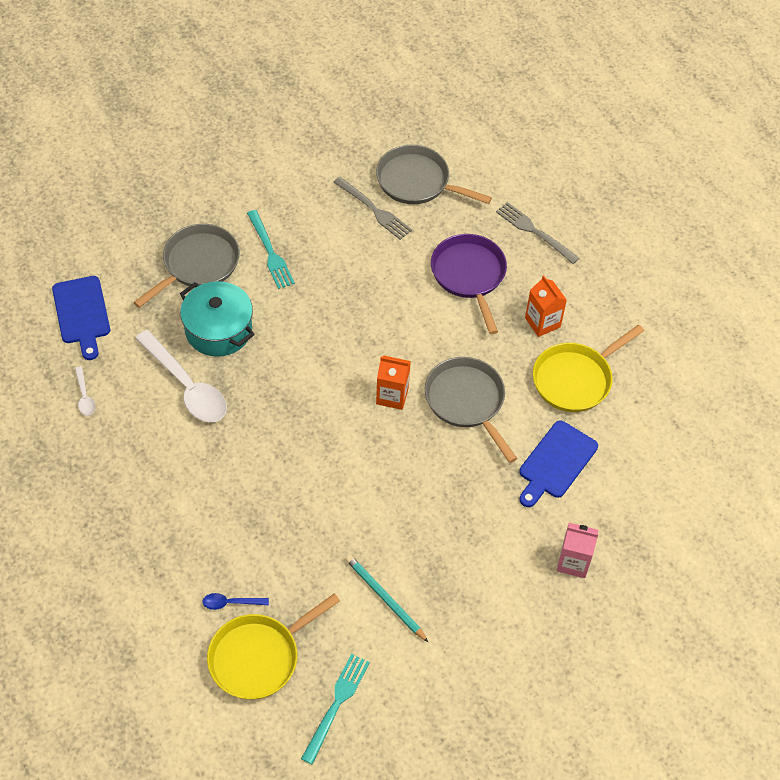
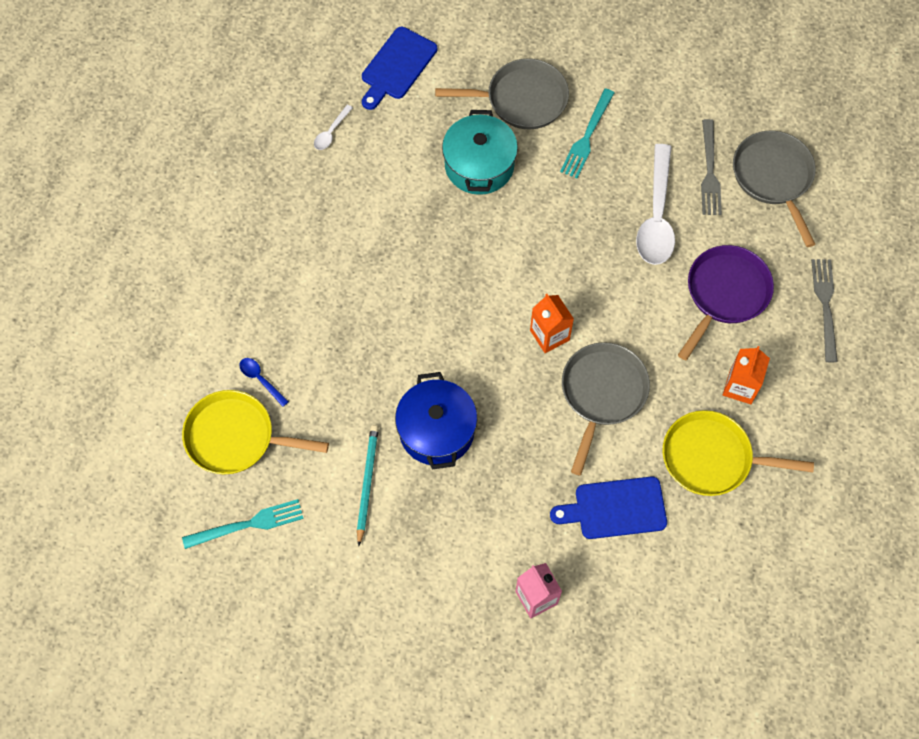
camera: 50 degrees right, 10 degrees up
white spoon [135,330,227,422] -> white spoon moved to [636,144,675,265]
none -> blue pot [395,372,477,470]

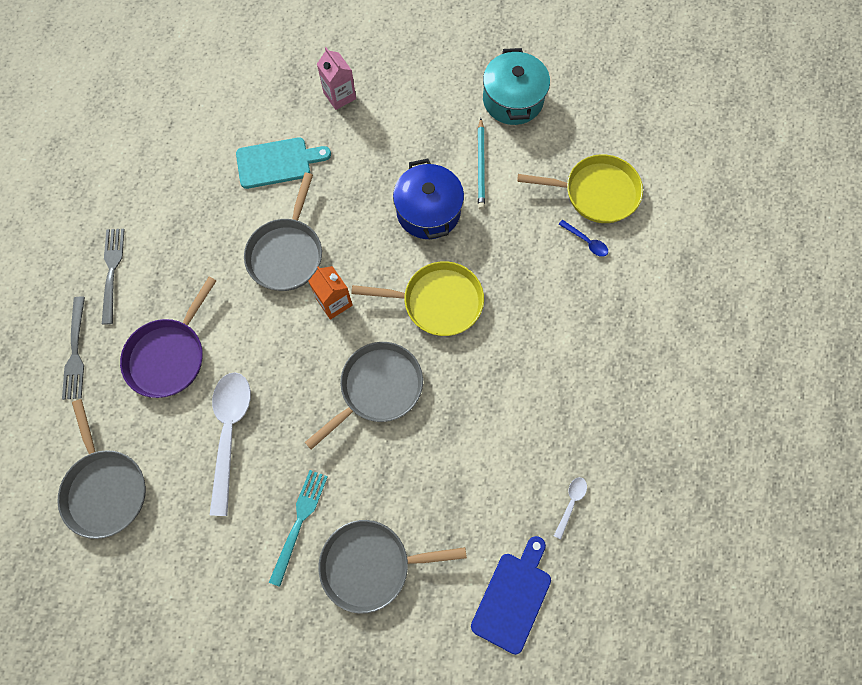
camera: 175 degrees right, 5 degrees up
turquoise fork [182,499,304,549] -> none
turquoise pot [442,110,518,195] -> turquoise pot moved to [483,48,550,125]
blue cutting board [550,476,667,539] -> turquoise cutting board [236,137,331,189]
yellow pan [663,410,814,496] -> yellow pan moved to [351,261,484,336]
grey fork [701,119,722,215] -> grey fork moved to [102,229,125,324]
orange carton [723,346,770,404] -> none
none -> grey pan [305,342,423,450]

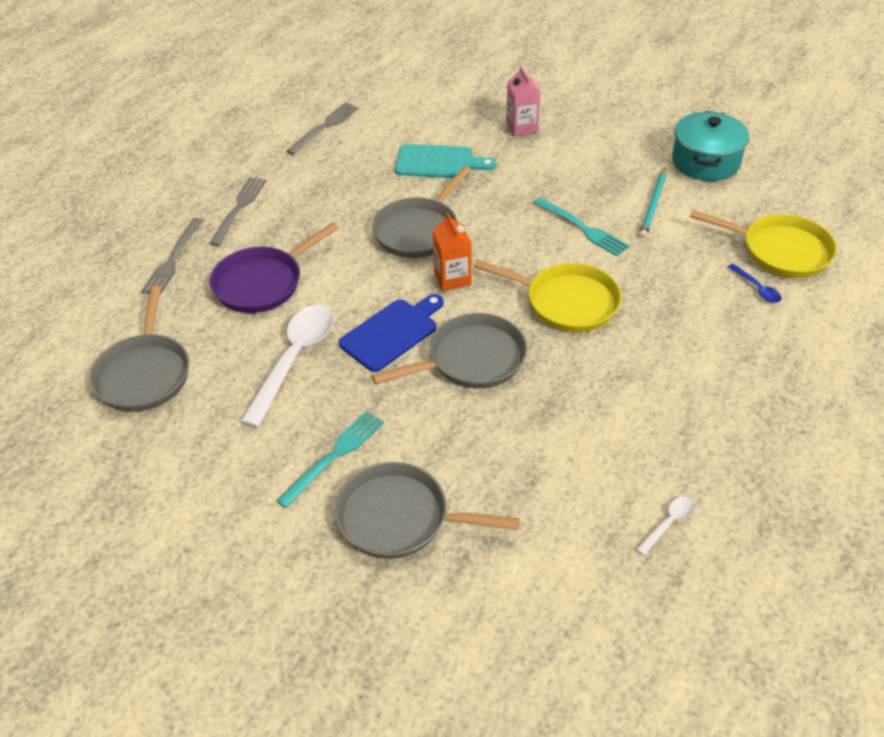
camera: 20 degrees right, 25 degrees down
blue pot [393,159,464,239] -> turquoise fork [534,198,630,256]
blue cutting board [471,536,551,655] -> blue cutting board moved to [339,294,444,372]
none -> grey fork [286,102,359,155]

